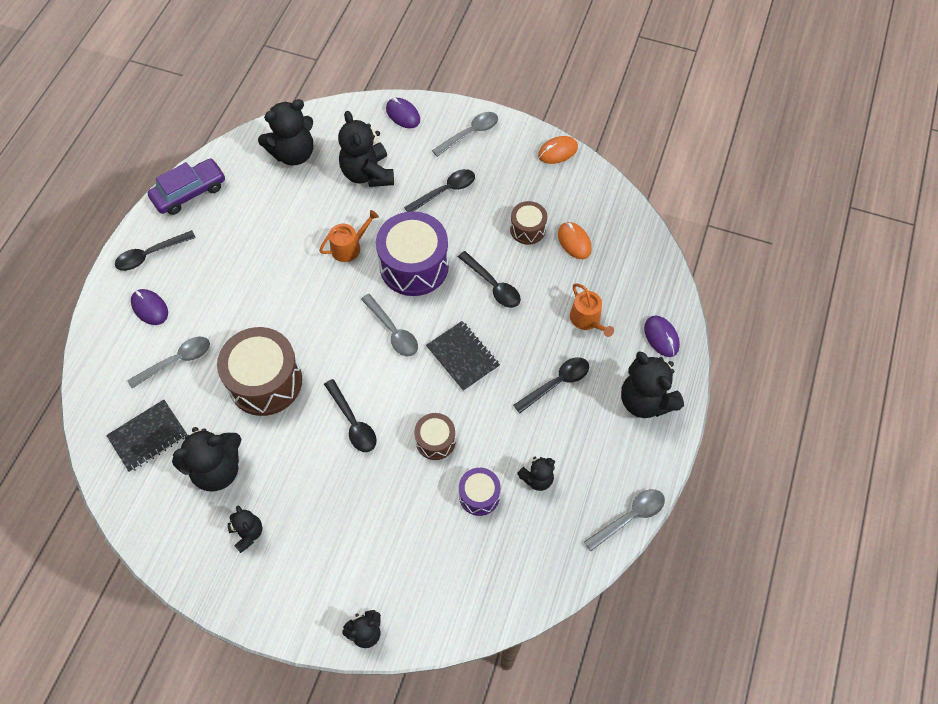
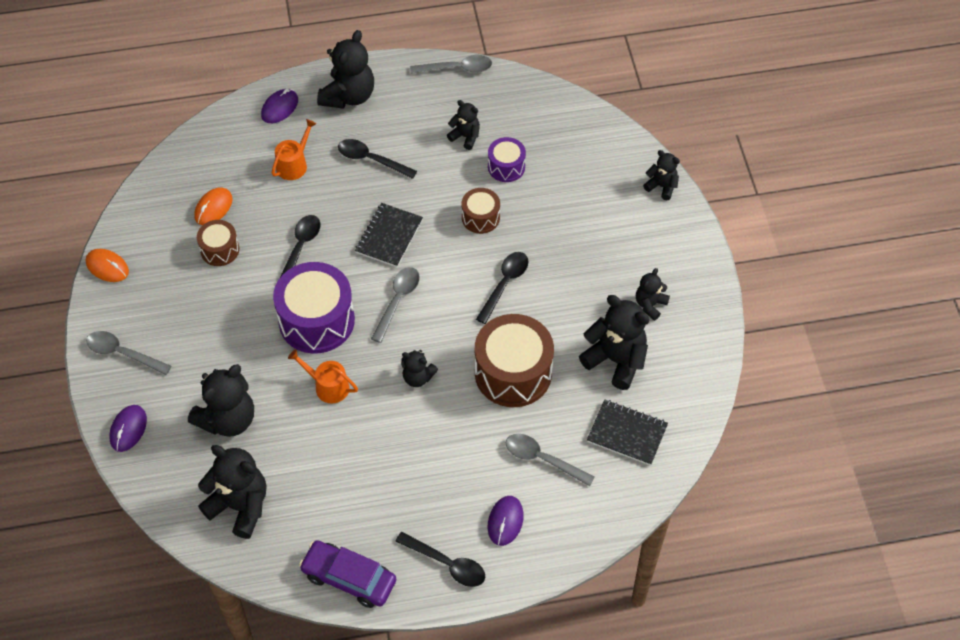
camera: 120 degrees left, 5 degrees down
black spoon [404,169,475,212] -> none
grey spoon [584,489,665,551] -> grey spoon turned 150 degrees clockwise [410,55,492,74]
none -> black teddy bear [401,350,438,387]

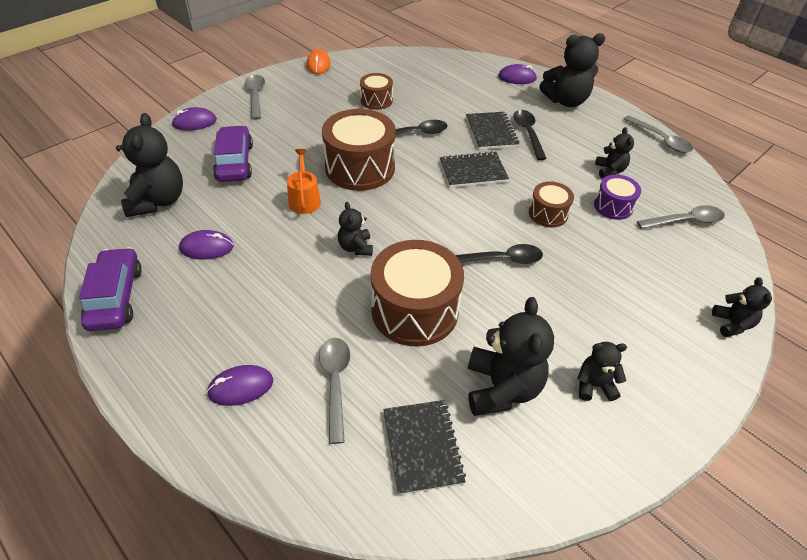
camera: 55 degrees right, 10 degrees down
black teddy bear [188,364,254,437] -> purple car [213,125,253,182]
orange mouse [194,188,232,225] -> none
orange watering can [272,119,316,180] -> none
purple drum [273,262,355,354] -> brown drum [322,109,396,191]
grey spoon [371,267,420,343] -> grey spoon moved to [637,205,725,229]
black spoon [395,532,485,587] -> none
none -> purple mouse [179,230,234,260]
none -> black notebook [466,112,519,150]

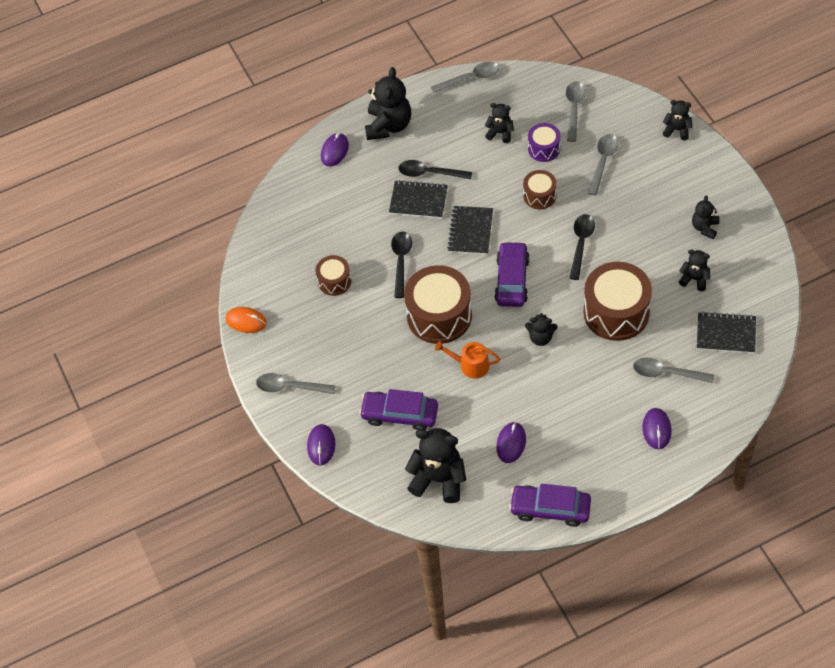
camera: 65 degrees left, 10 degrees up
black teddy bear [468,297,554,416] -> black teddy bear [679,250,711,291], size x0.55
none -> purple car [494,241,530,307]
none -> grey spoon [588,134,618,196]

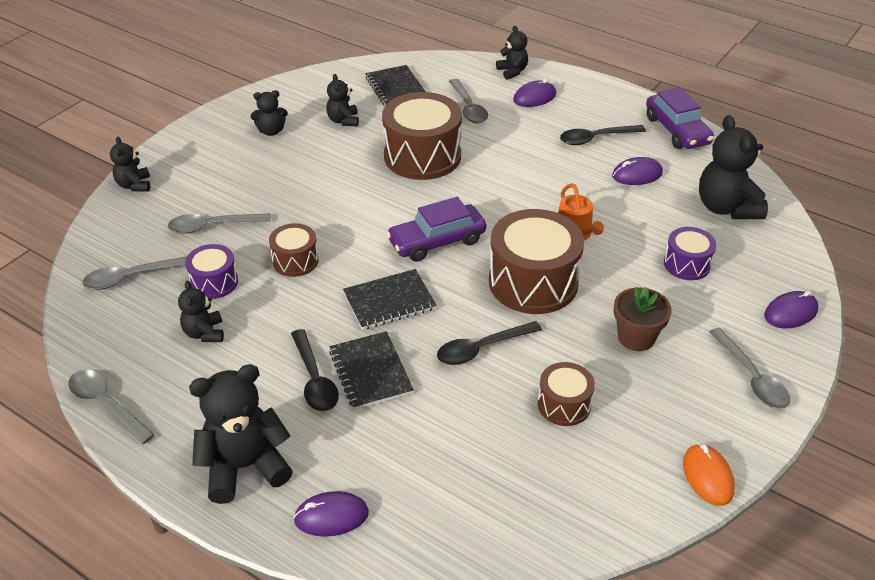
camera: 125 degrees left, 15 degrees down
purple car [359,389,438,430] -> purple drum [664,227,716,280]
black teddy bear [525,313,558,346] -> black teddy bear moved to [496,26,528,80]
black spoon [569,214,595,280] -> black spoon moved to [560,125,646,145]
none -> brown flower pot [614,287,672,351]

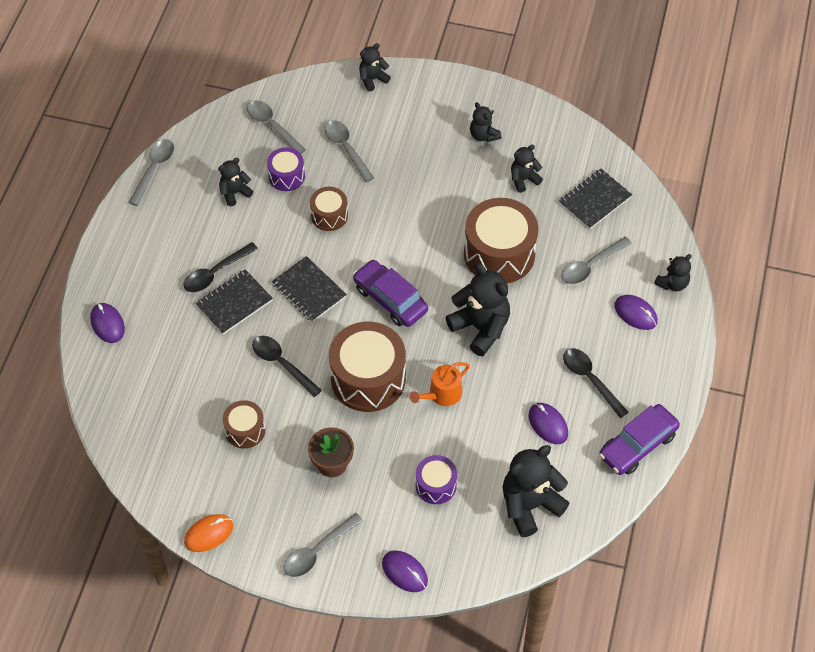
camera: 70 degrees right, 15 degrees up
black teddy bear [189,364,293,504] -> black teddy bear moved to [446,263,510,356]

